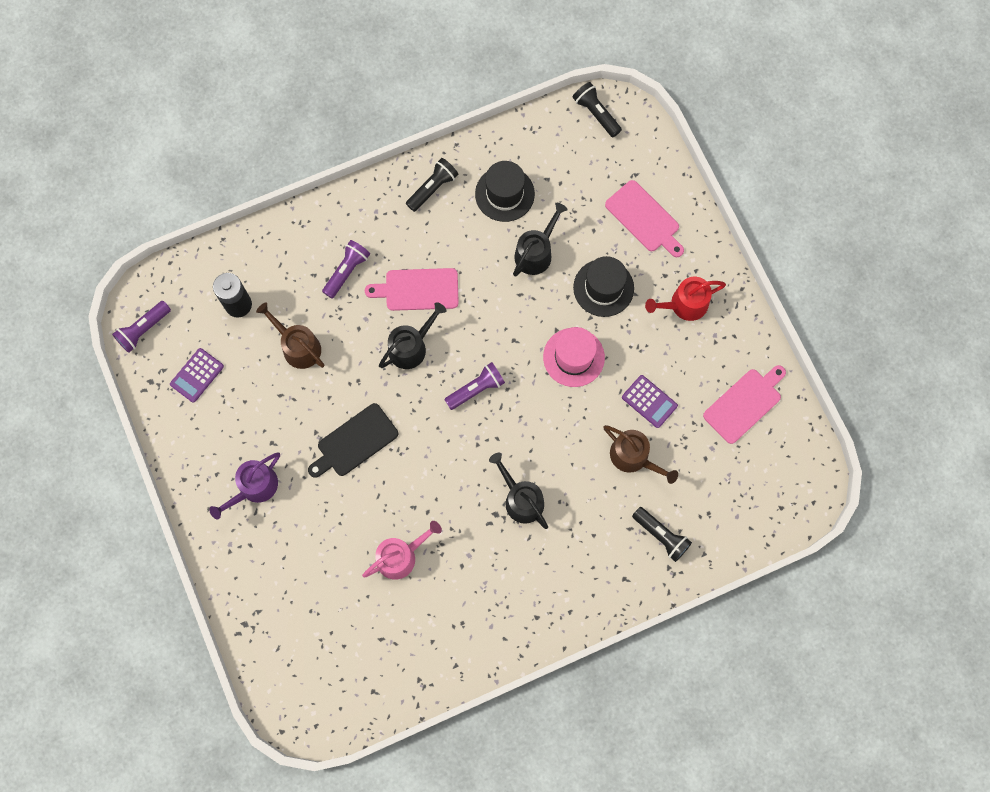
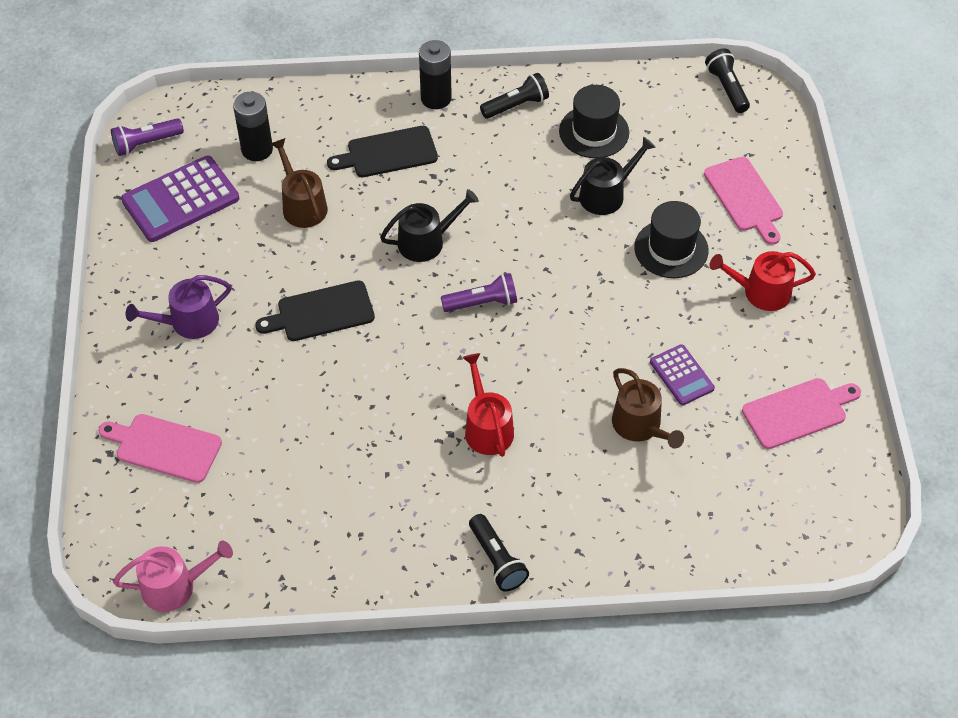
camera: 20 degrees right, 20 degrees down
purple calculator [170,348,224,403] -> purple calculator [121,156,239,242], size x1.78
purple flashlight [322,240,370,298] -> black cutting board [327,126,438,177]
pink watering can [362,521,442,580] -> pink watering can moved to [113,541,233,612]
pink cutting board [365,268,459,311] -> pink cutting board moved to [99,414,222,483]
black watering can [489,453,548,529] -> red watering can [463,353,514,457]
pink hat [543,327,605,387] -> none
black flashlight [632,507,692,562] -> black flashlight moved to [469,514,529,592]
none -> black battery [419,40,452,109]

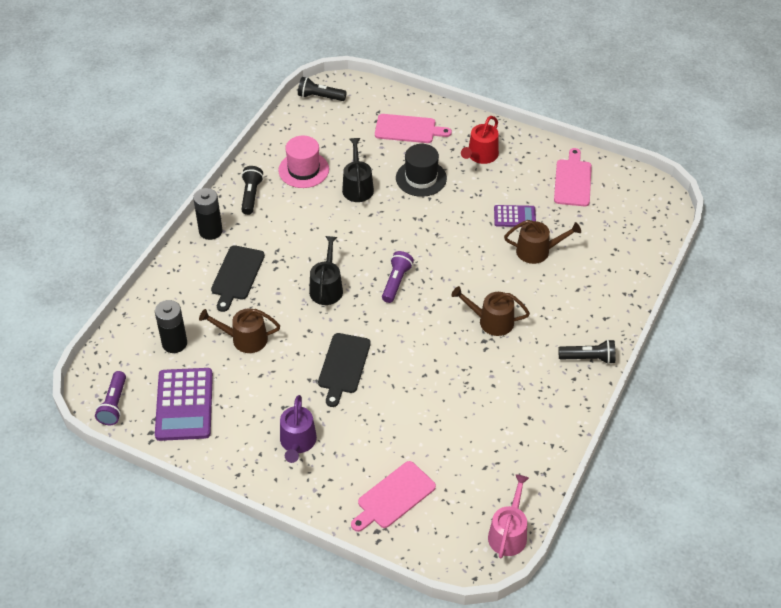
camera: 60 degrees left, 5 degrees down
red watering can [463,353,514,457] -> brown watering can [451,286,530,336]
black hat [559,85,629,158] -> pink hat [278,136,329,188]

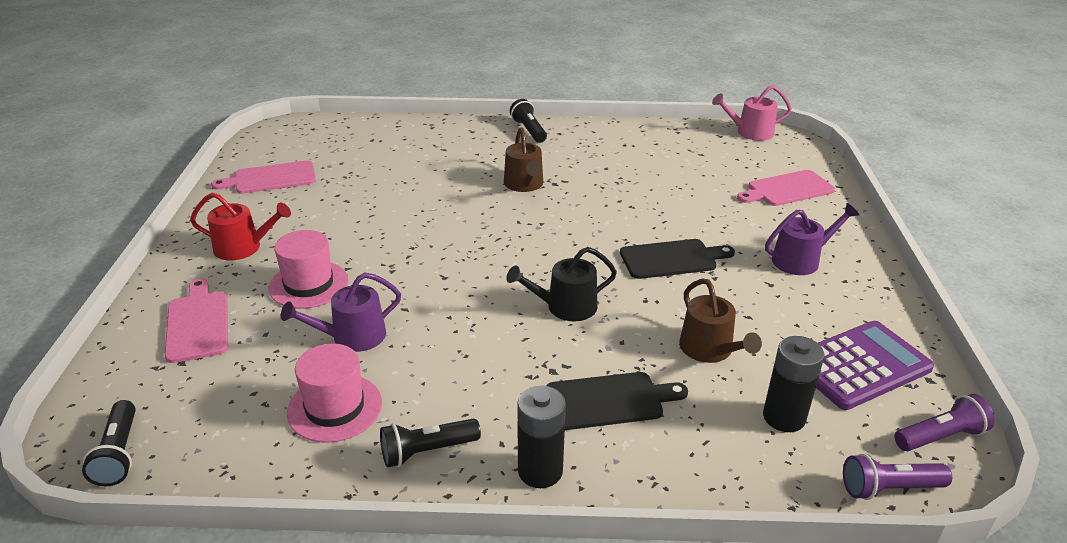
camera: 115 degrees left, 15 degrees down
black watering can [342,138,374,202] -> purple watering can [281,272,401,352]
pink cutting board [351,461,436,532] -> pink cutting board turned 135 degrees clockwise [737,170,835,206]
purple flashlight [382,251,414,303] -> purple flashlight moved to [843,454,952,500]
black hat [396,144,447,197] -> pink hat [268,230,348,309]
purple calculator [494,205,536,227] -> none
brown watering can [504,220,581,264] -> none

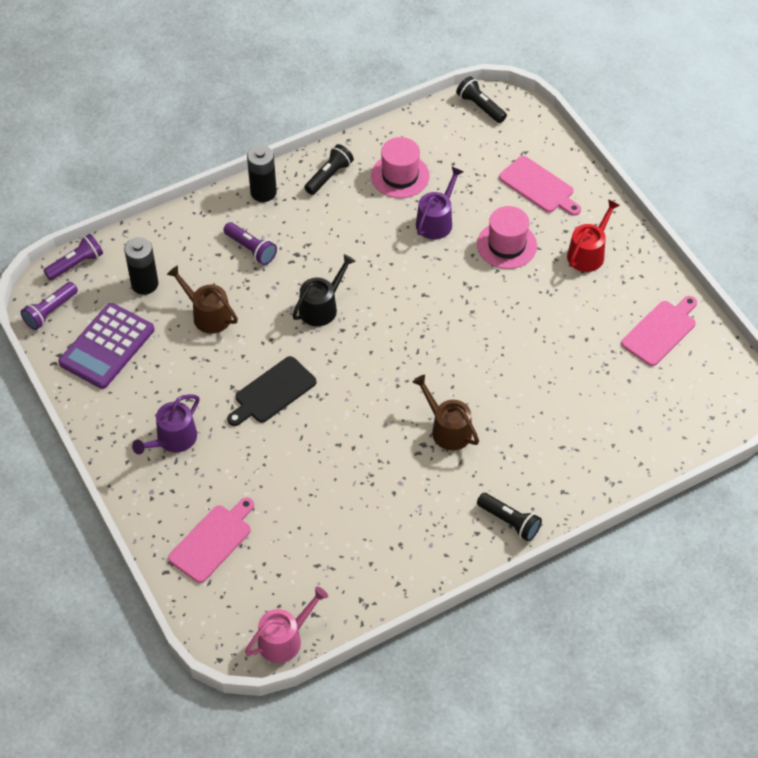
camera: 150 degrees right, 20 degrees up
red watering can [190,193,291,260] -> red watering can turned 150 degrees clockwise [567,199,620,272]
black cutting board [546,372,688,430] -> purple flashlight [223,222,277,265]

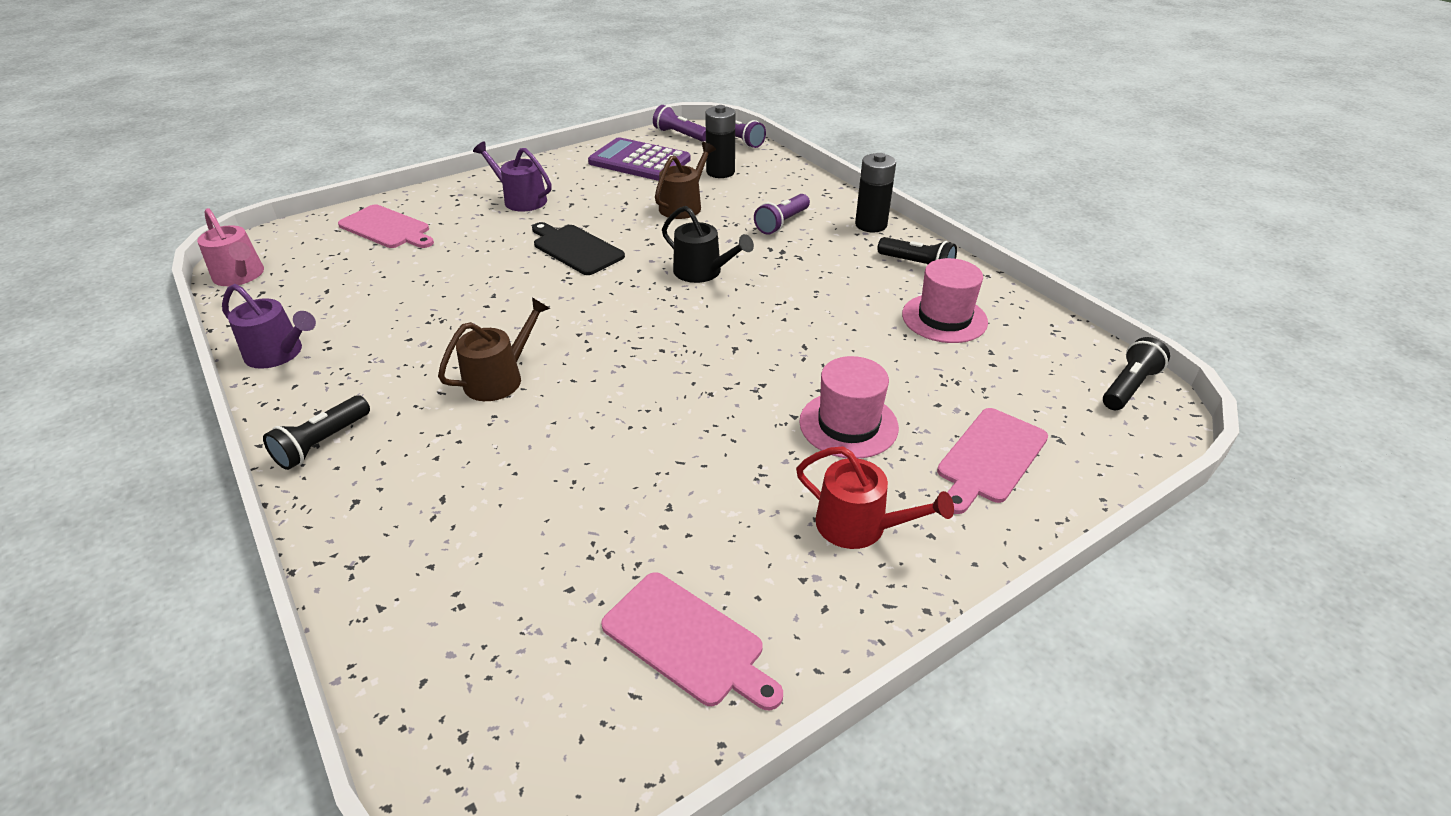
camera: 85 degrees right, 15 degrees down
purple watering can [416,167,464,239] -> purple watering can moved to [222,284,316,369]

